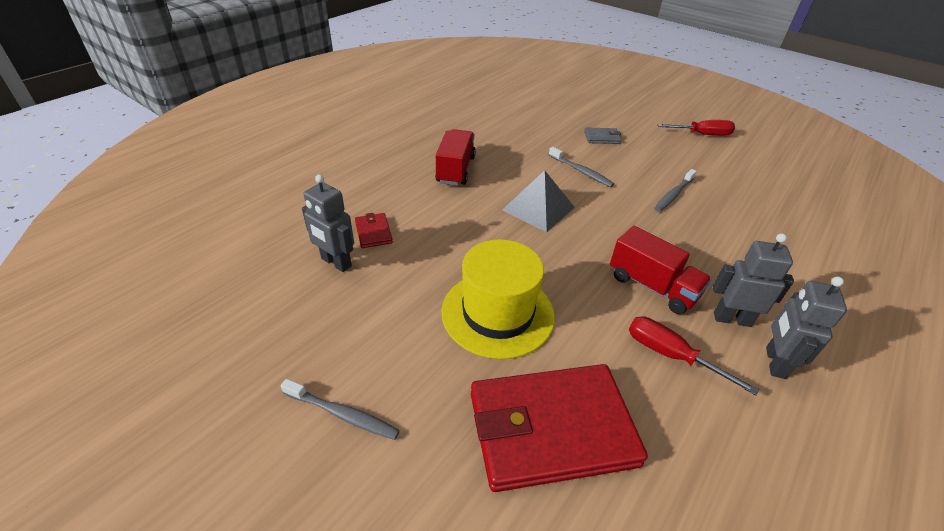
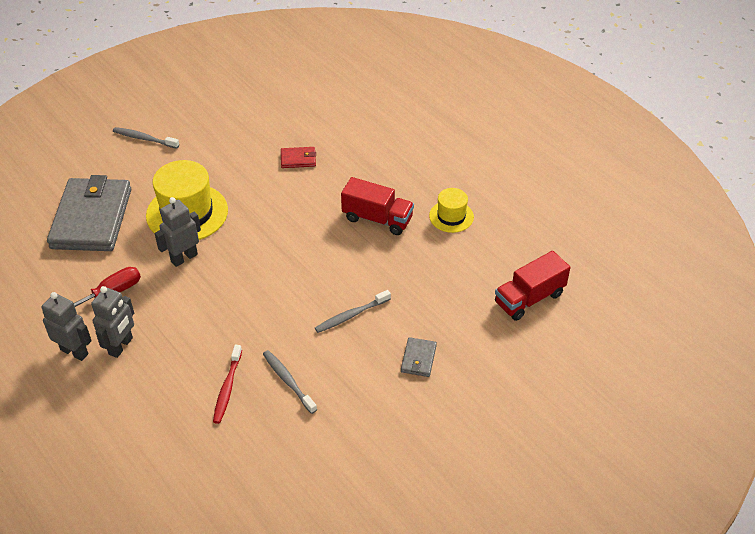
camera: 105 degrees right, 5 degrees up
grey toothbrush [280,379,400,440] -> grey toothbrush turned 75 degrees clockwise [113,127,179,149]
grey robot [302,174,354,272] -> grey robot moved to [155,197,201,267]
red wallet [471,364,648,492] -> grey wallet [47,175,131,251]
grey pyramid [502,170,575,232] -> none
red truck [610,226,712,314] -> red truck moved to [495,251,570,321]
red screwdriver [657,120,735,136] -> none
none -> red toothbrush [213,345,242,424]
none -> yellow hat [429,188,474,233]

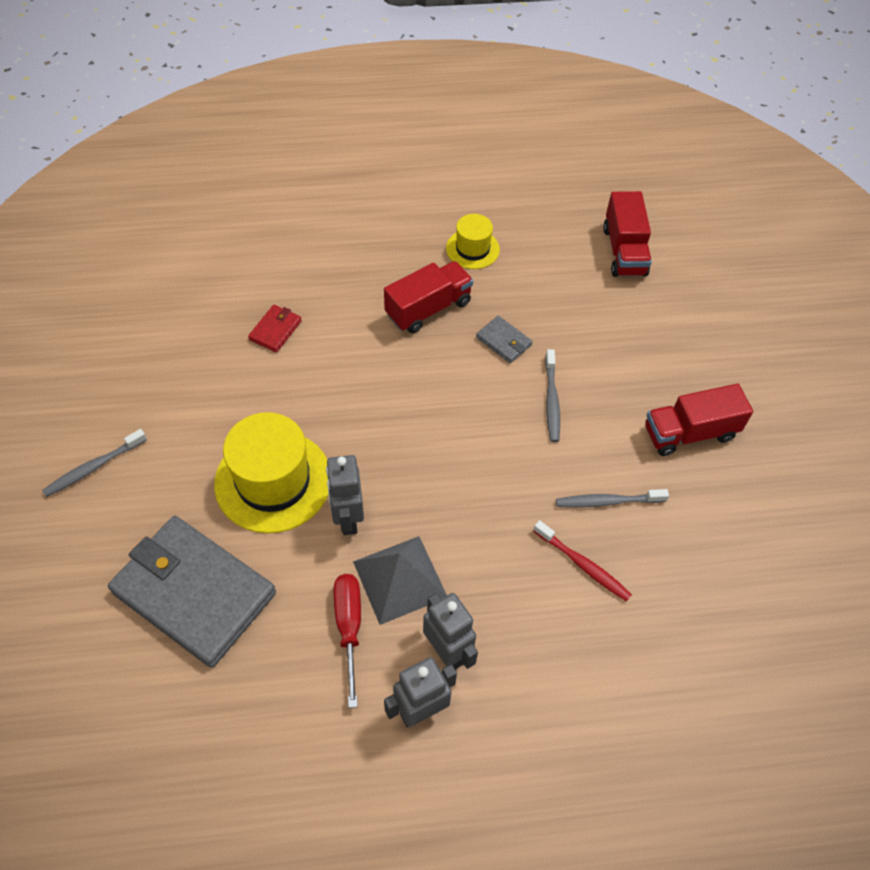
camera: 60 degrees left, 10 degrees up
grey wallet [401,337,437,377] -> grey wallet moved to [476,316,532,363]
none -> grey pyramid [353,536,447,625]
none -> red truck [645,384,753,456]

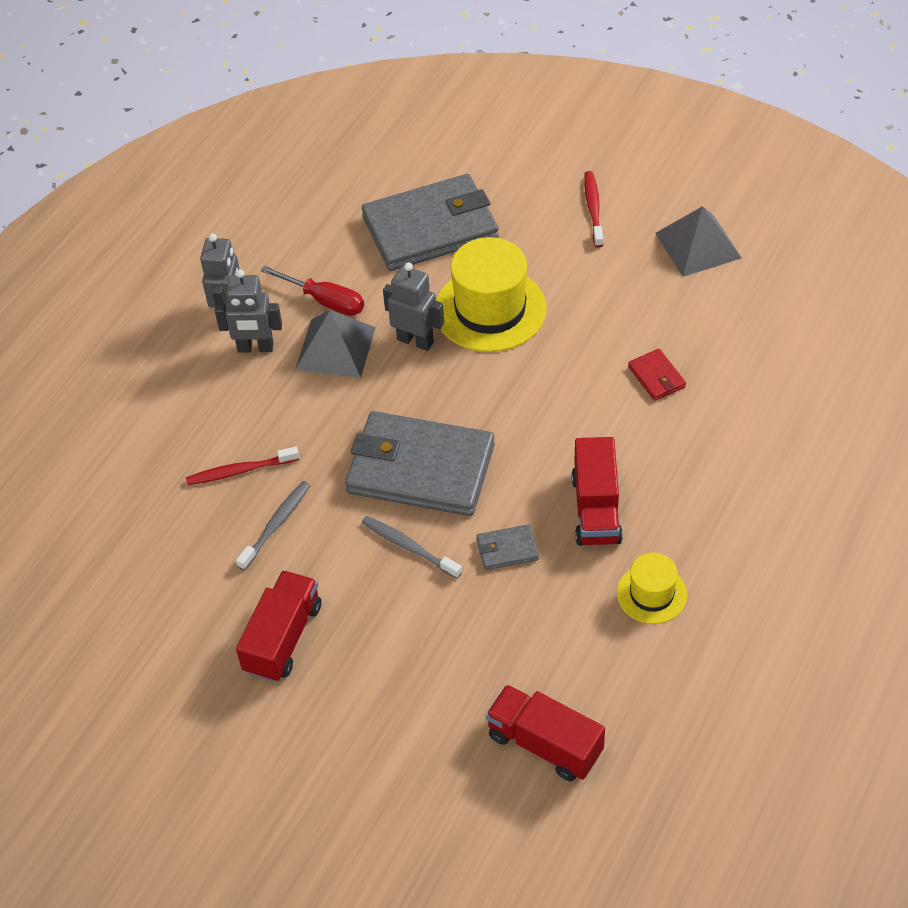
camera: 130 degrees right, 5 degrees down
grey toothbrush [42,429,147,497] -> red toothbrush [584,171,603,248]
none -> grey wallet [345,411,495,516]
none -> grey pyramid [656,206,742,277]

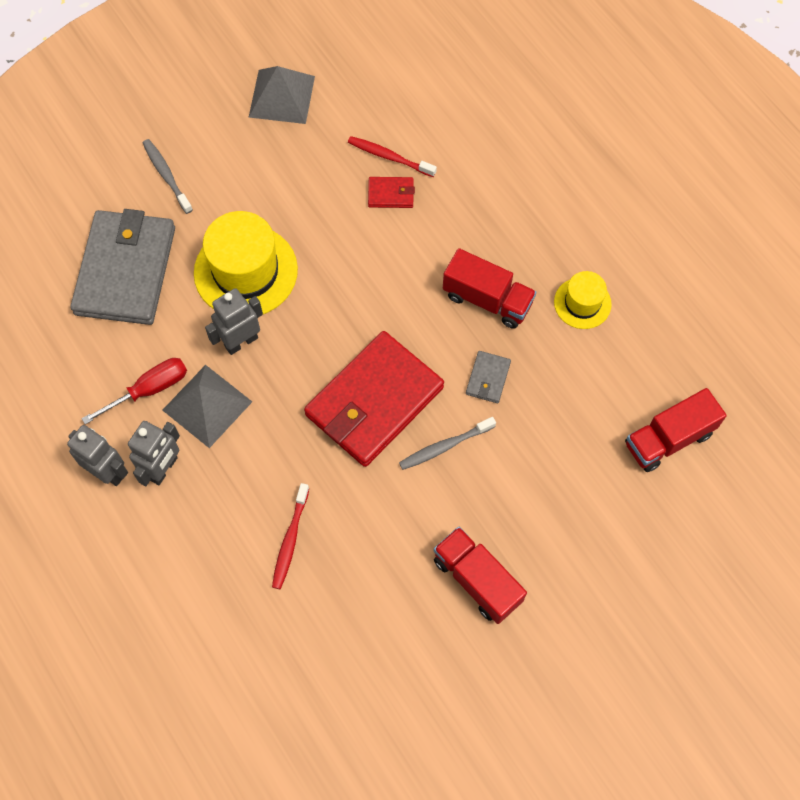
camera: 65 degrees left, 15 degrees up
grey toothbrush [236,481,311,571] -> grey toothbrush moved to [143,139,193,214]
grey wallet [345,411,495,516] -> red wallet [304,331,444,467]
red toothbrush [584,171,603,248] -> red toothbrush moved to [348,136,437,177]

